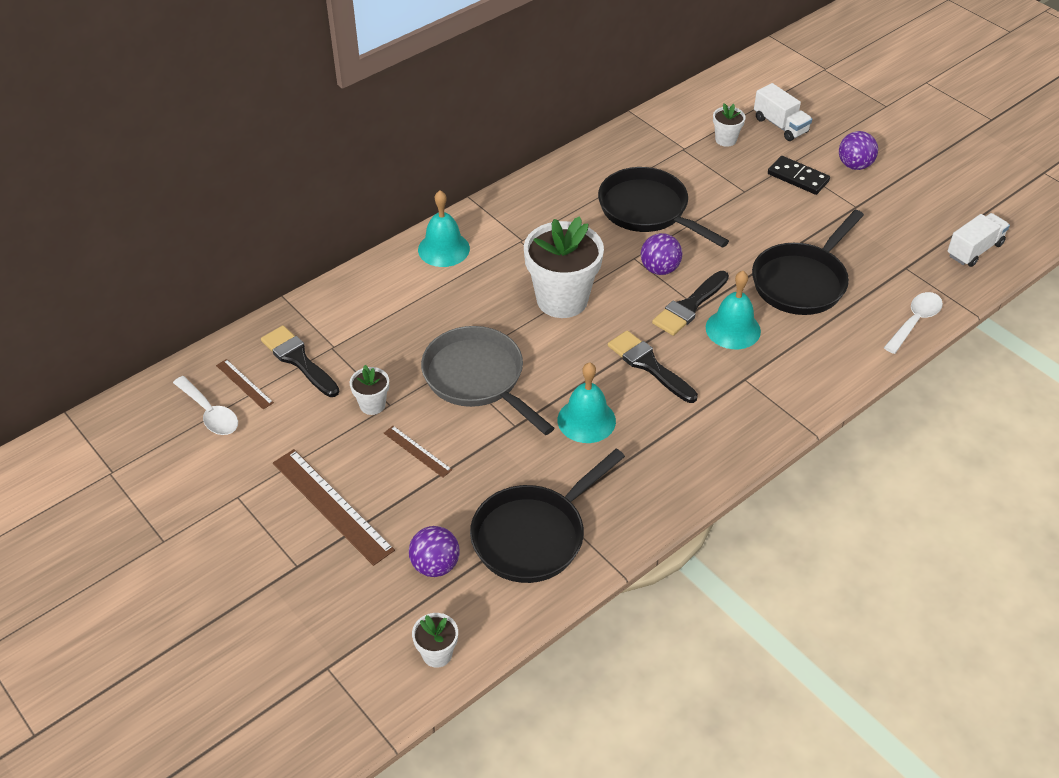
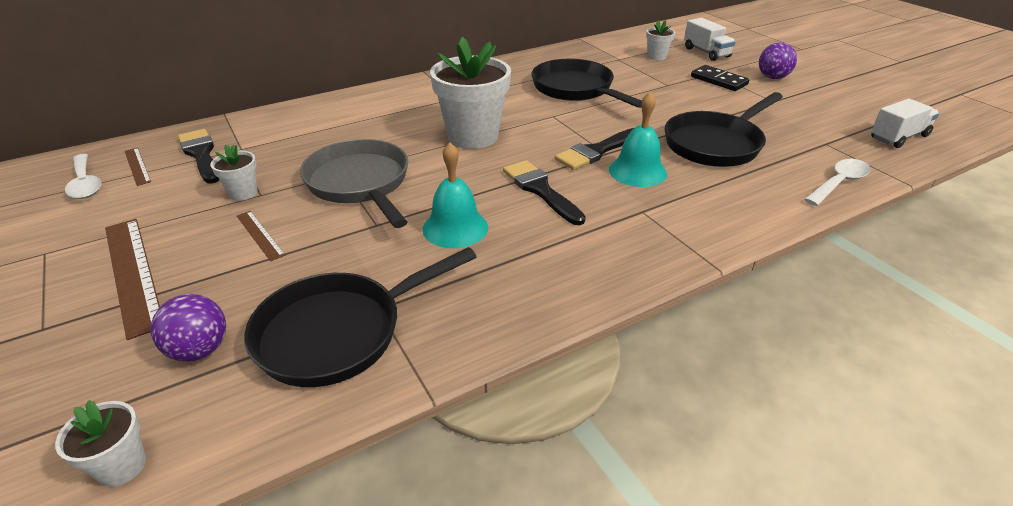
camera: 10 degrees right, 10 degrees down
turquoise bell [418,191,470,267] -> none
purple ball [641,233,682,275] -> none

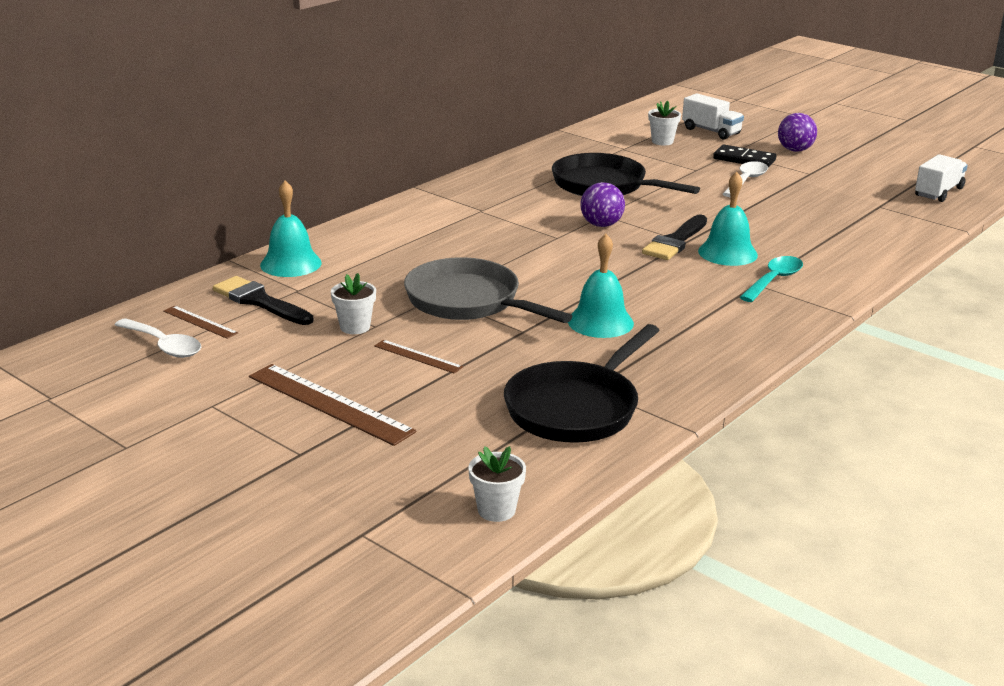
camera: 20 degrees left, 10 degrees down
purple ball [151,294,226,362] -> purple ball moved to [580,182,625,227]
white flower pot [430,37,511,149] -> none
black brush [503,160,586,225] -> none
black pan [665,92,783,167] -> none
white spoon [804,159,871,206] -> white spoon moved to [723,161,768,197]
none -> turquoise bell [260,181,322,277]
none -> turquoise spoon [740,256,803,302]

